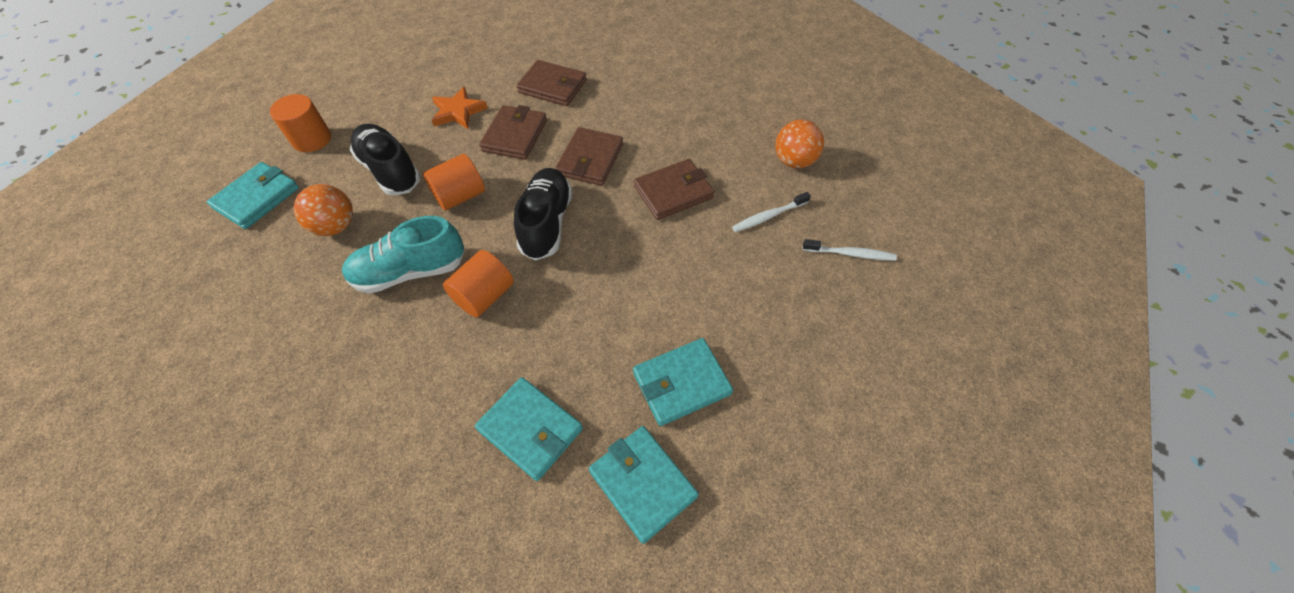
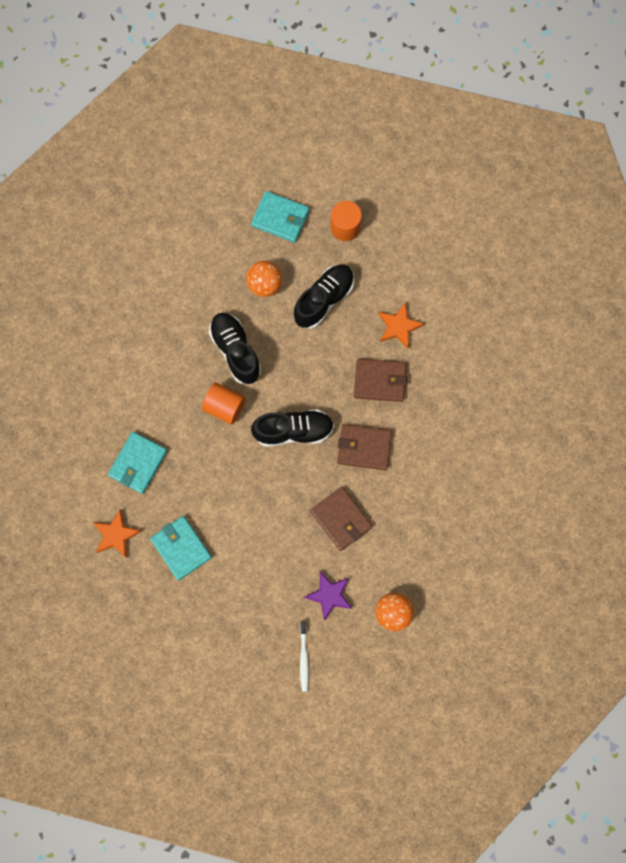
camera: 80 degrees right, 20 degrees up
turquoise shoe [342,216,465,294] -> black shoe [209,313,261,384]
orange cylinder [423,154,485,211] -> none
brown wallet [516,60,587,106] -> none
turquoise wallet [589,426,699,544] -> orange star [93,509,142,558]
white toothbrush [732,192,811,232] -> purple star [304,572,353,621]

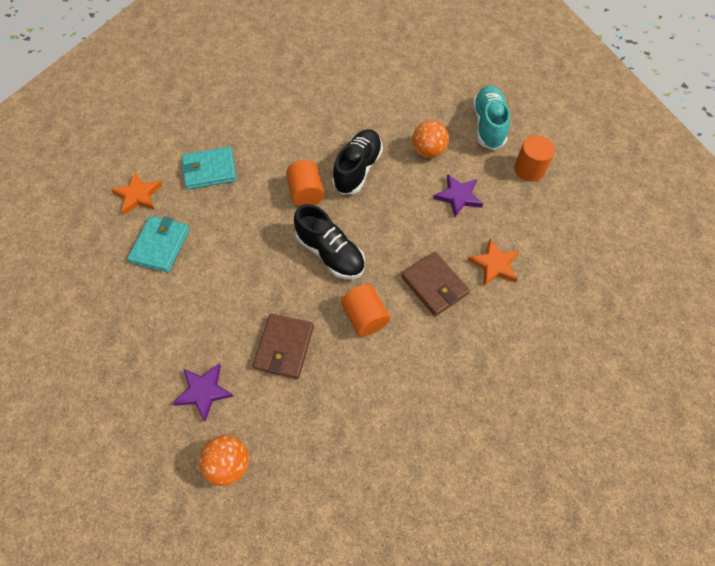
camera: 50 degrees right, 15 degrees down
turquoise wallet [251,191,309,243] -> turquoise shoe [473,85,510,150]
black shoe [294,265,354,329] -> purple star [433,174,483,217]
white toothbrush [300,621,309,692] -> none
brown wallet [337,424,392,470] -> orange cylinder [341,284,390,336]

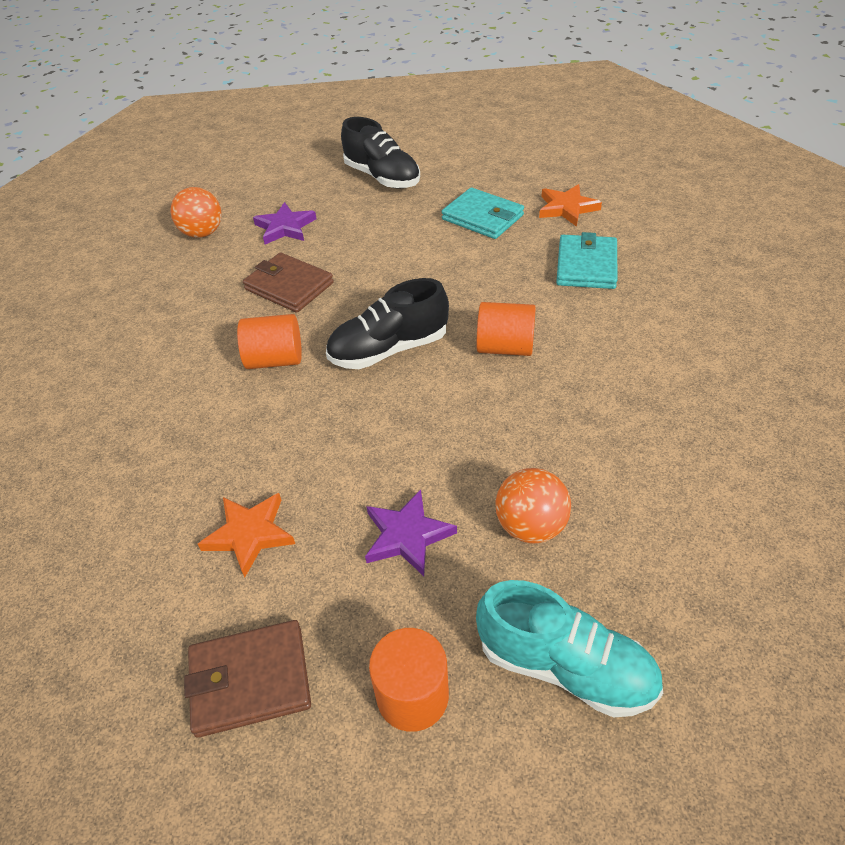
camera: 115 degrees right, 15 degrees down
black shoe [332,129,383,195] -> black shoe moved to [341,117,420,189]
brown wallet [401,252,470,317] -> brown wallet moved to [184,620,311,738]

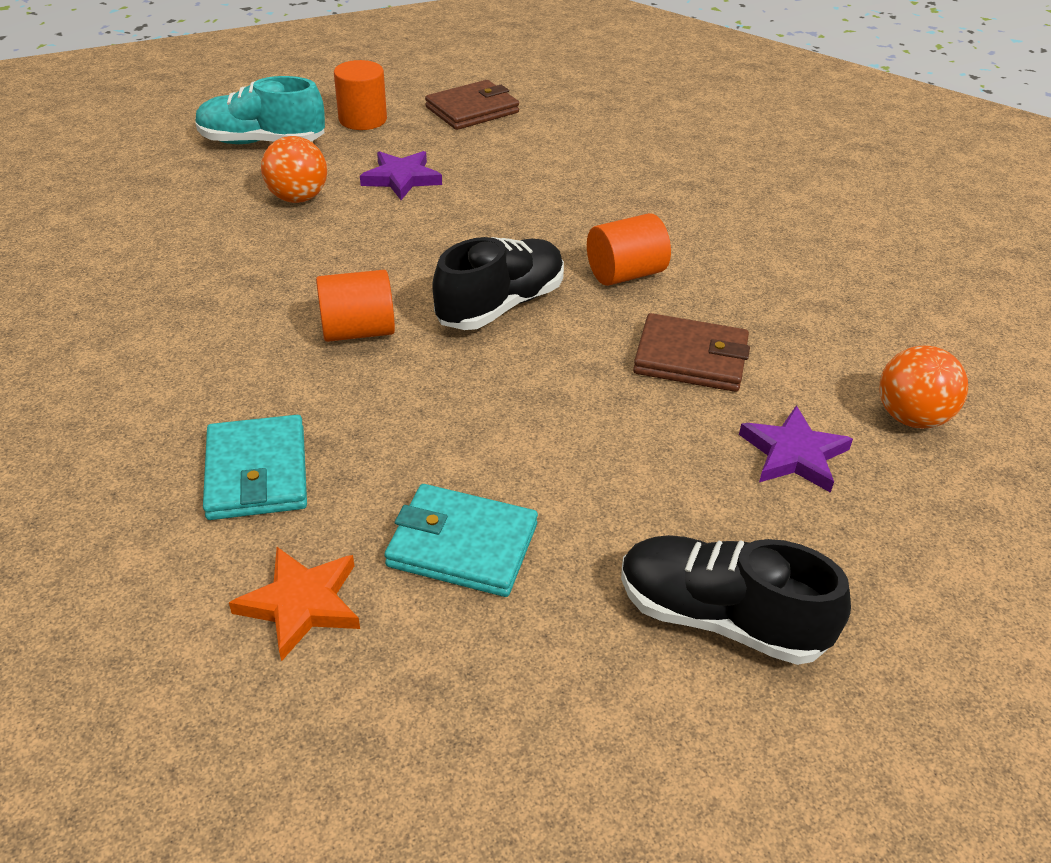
camera: 155 degrees right, 5 degrees down
orange star [198,493,295,577] -> none

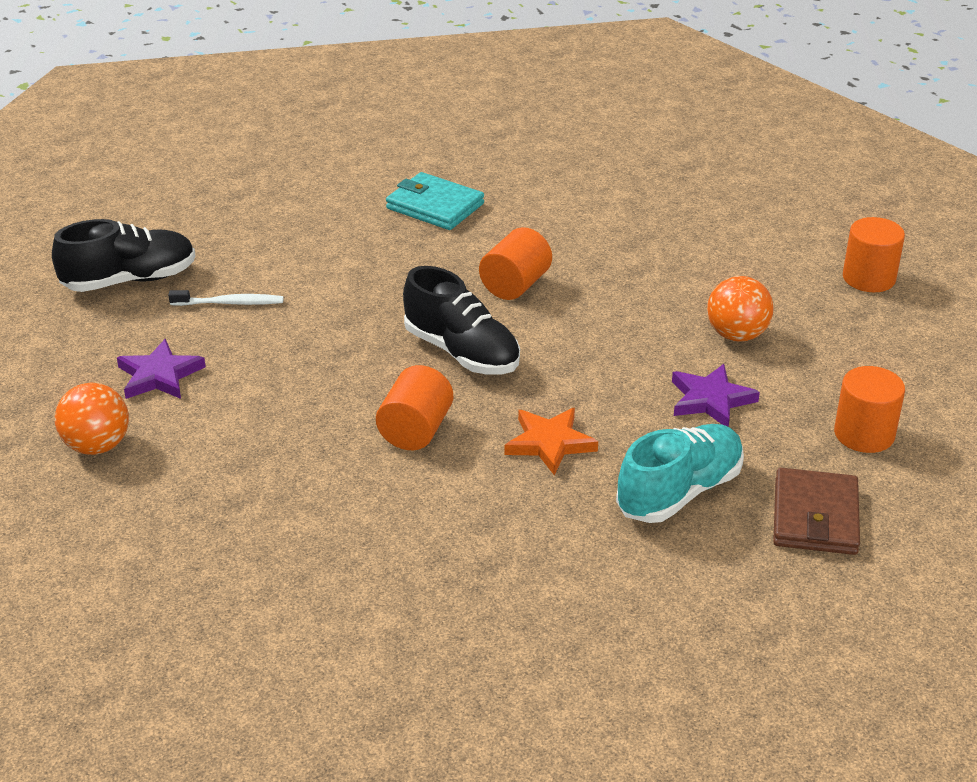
camera: 135 degrees right, 5 degrees down
turquoise shoe [195,76,325,144] -> turquoise shoe moved to [616,424,744,523]
orange star [229,547,360,662] -> orange star moved to [505,408,598,475]
turquoise wallet [384,484,538,597] -> none
black shoe [432,237,564,330] -> black shoe turned 45 degrees counterclockwise [403,266,520,374]
brown wallet [633,313,750,392] -> none
none -> white toothbrush [168,290,283,306]
none -> orange cylinder [843,217,905,292]

